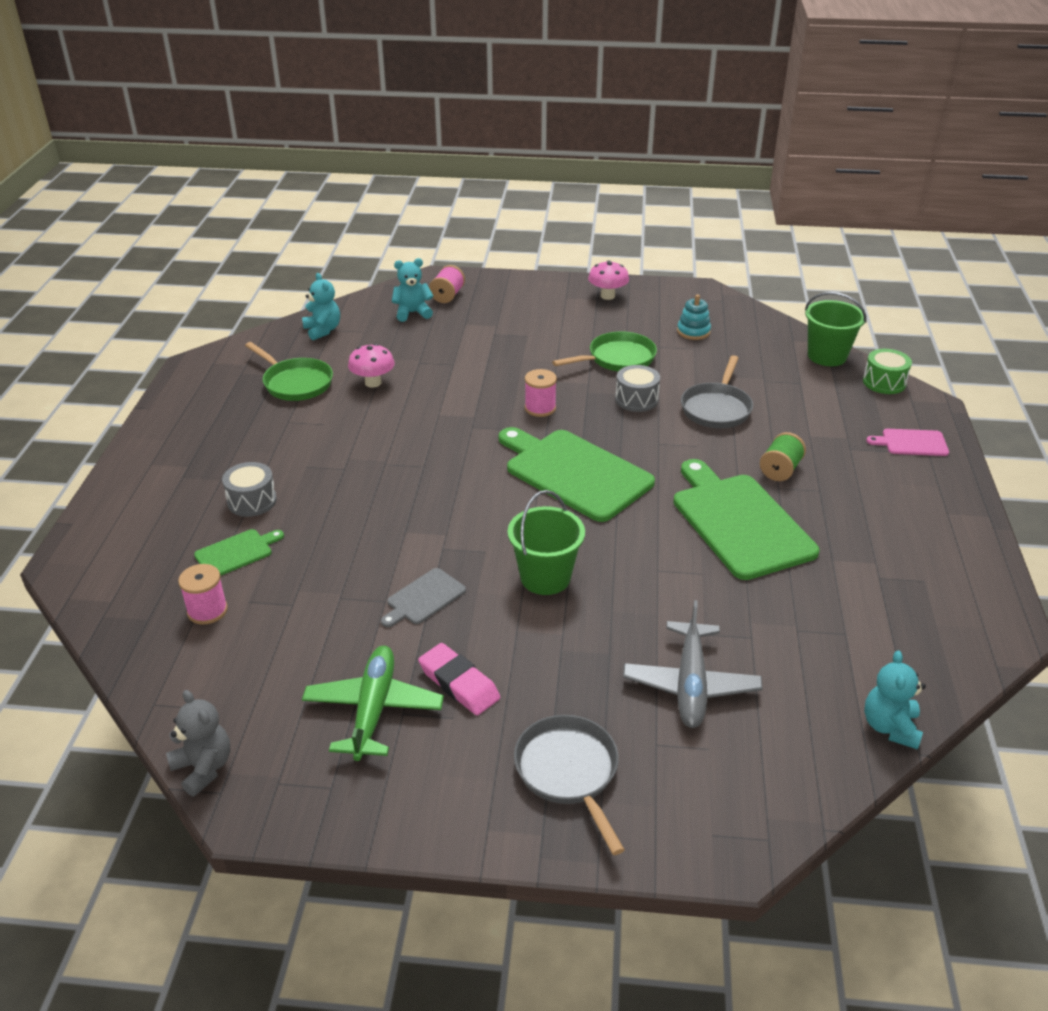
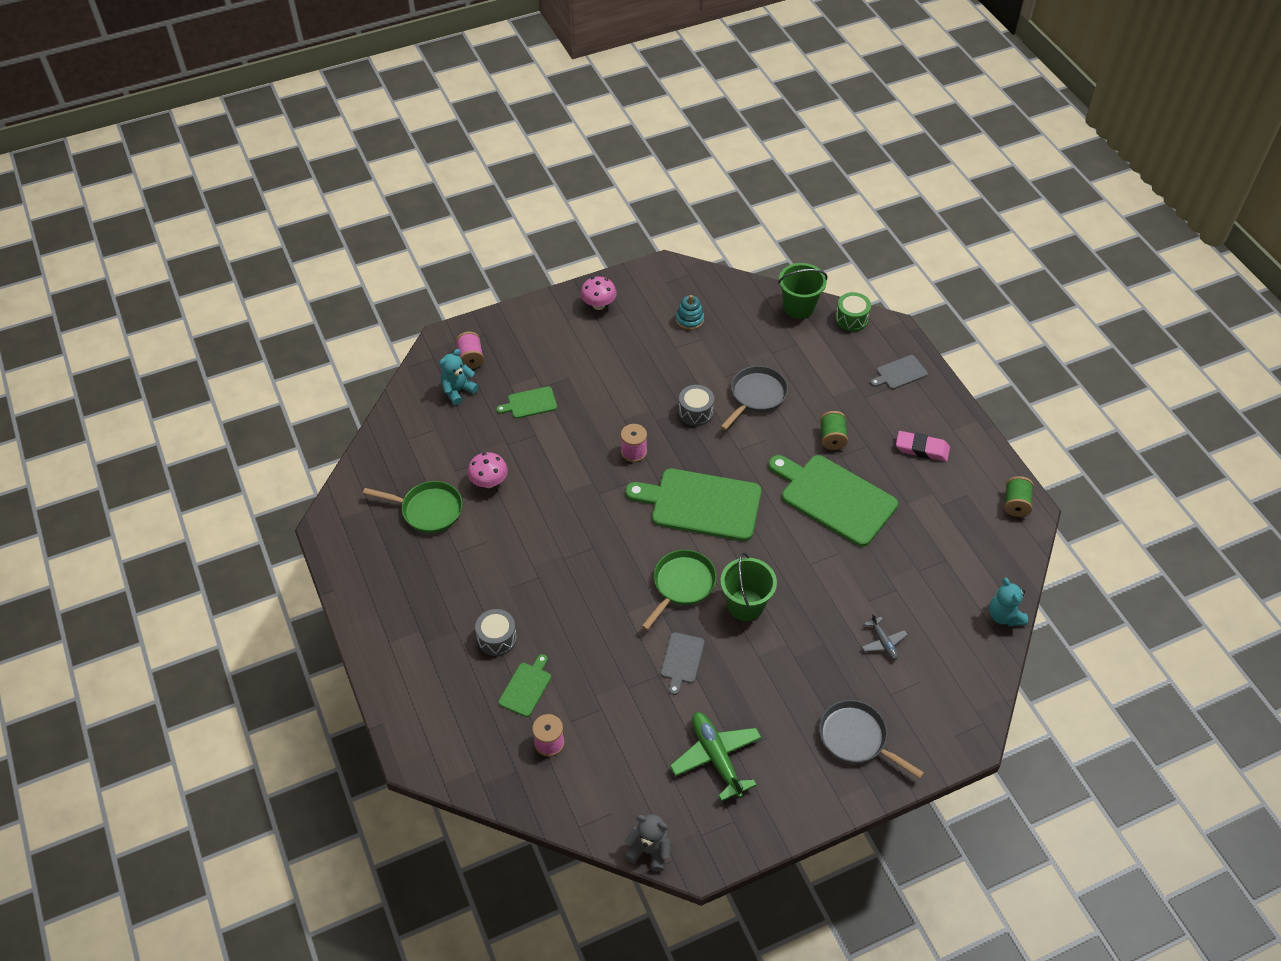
camera: 30 degrees left, 15 degrees up
turquoise teddy bear [302,273,340,340] -> none
pink eraser [418,643,500,715] -> pink eraser moved to [896,431,950,462]
green pan [552,331,657,371] -> green pan moved to [642,550,717,630]
grey plane [623,600,762,728] -> grey plane [862,613,908,660], size x0.54
grey pan [681,355,753,428] -> grey pan turned 135 degrees counterclockwise [720,366,788,430]
pink cutting board [866,429,949,456] -> grey cutting board [870,355,928,389]
none -> green cutting board [496,386,557,419]
none -> green spool [1004,476,1034,517]

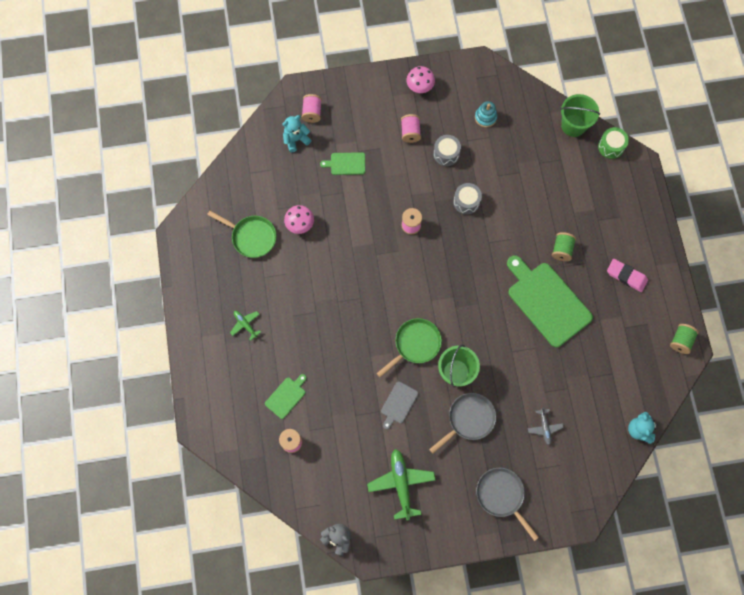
camera: 15 degrees right, 20 degrees up
grey drum [475,609,517,656] -> grey drum moved to [433,135,461,166]
green cutting board [625,469,762,541] -> none
grey pan [720,366,788,430] -> grey pan moved to [429,393,496,454]
grey cutting board [870,355,928,389] -> none
none -> green plane [230,311,261,341]
none -> pink spool [401,114,421,143]

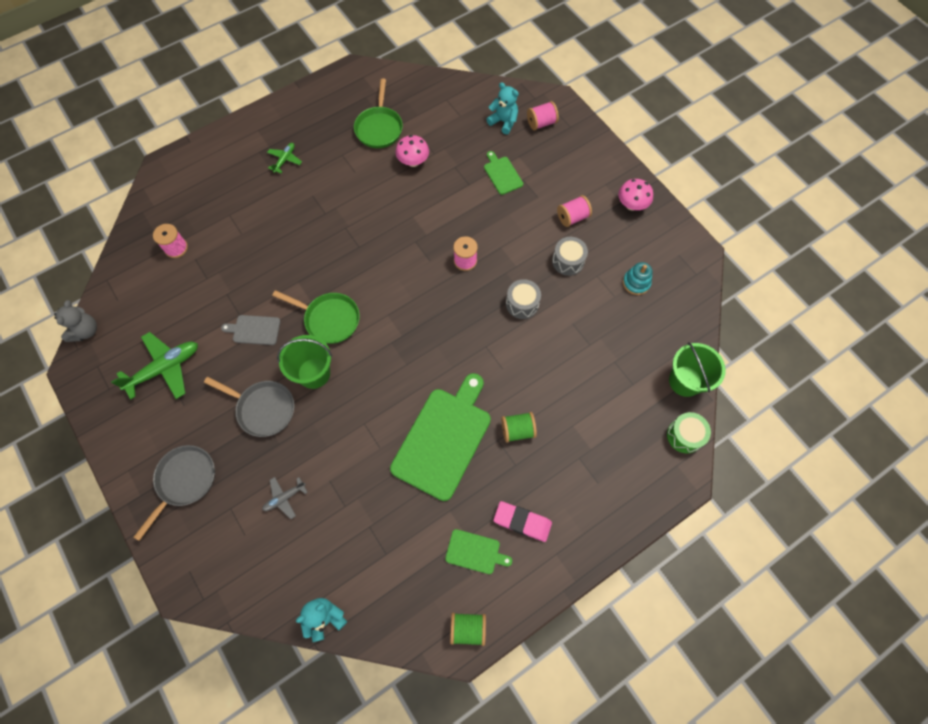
camera: 65 degrees right, 5 degrees down
green cutting board [265,374,306,419] -> green cutting board moved to [445,529,512,574]
pink eraser [607,259,648,292] -> pink eraser turned 75 degrees counterclockwise [493,501,552,542]

